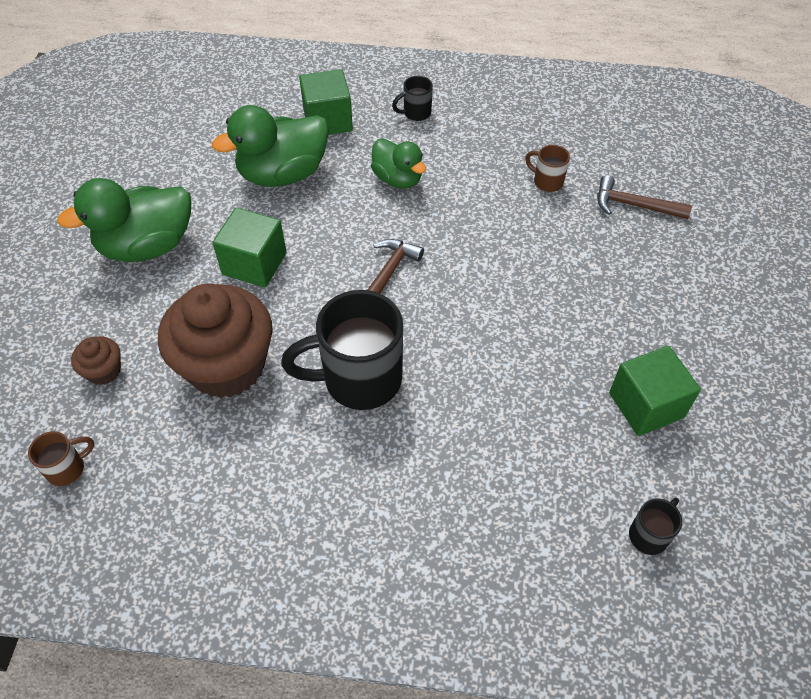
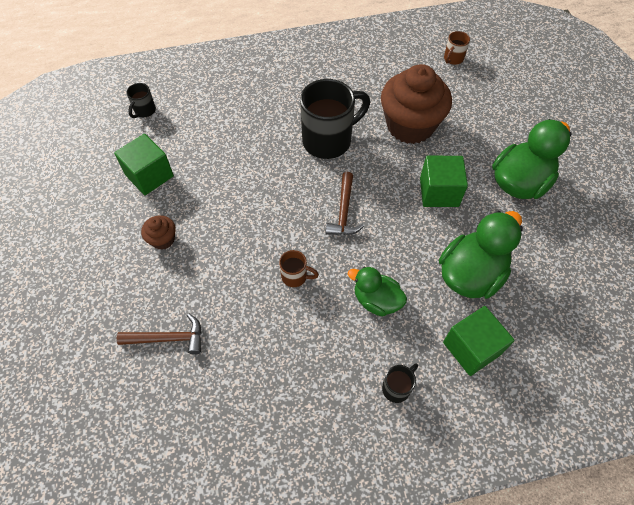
camera: 160 degrees right, 5 degrees up
brown cupcake [71,336,121,385] -> brown cupcake moved to [141,215,176,250]
brown mug [525,145,570,192] -> brown mug moved to [279,250,319,287]

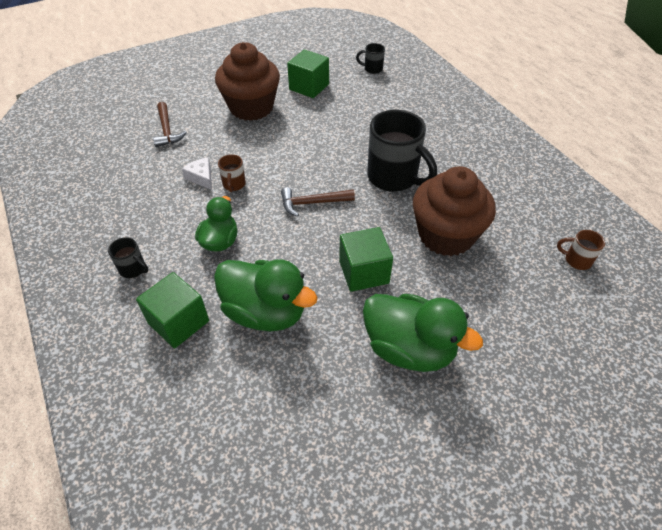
camera: 75 degrees right, 10 degrees down
brown cupcake [141,215,176,250] -> brown cupcake [215,42,280,121], size x2.29
none -> white cheese [182,158,212,190]

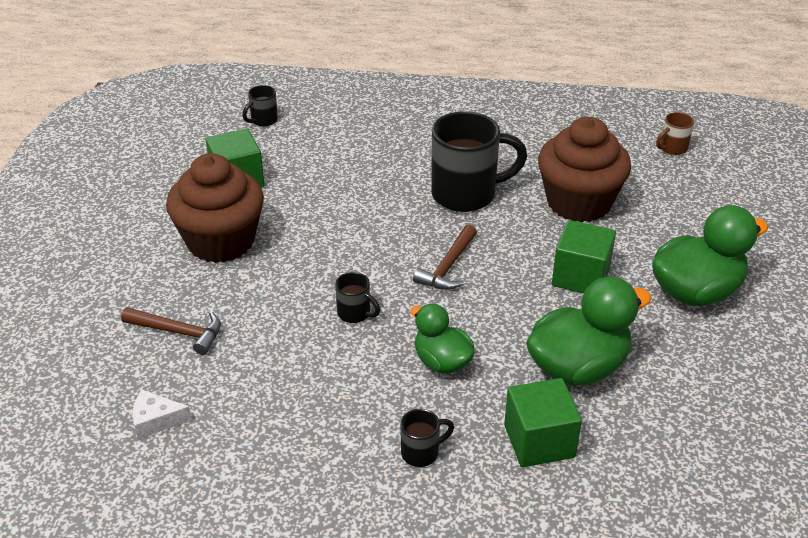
camera: 55 degrees left, 10 degrees down
white cheese [182,158,212,190] -> white cheese moved to [133,390,192,439]
brown mug [218,154,246,192] -> black mug [335,272,380,323]

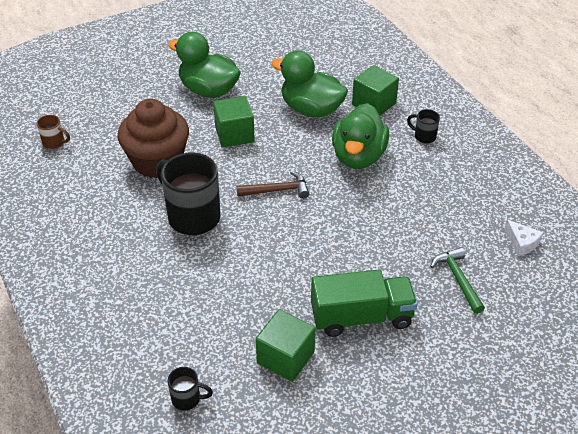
camera: 125 degrees left, 5 degrees up
brown hammer [121,307,221,355] -> green hammer [430,247,485,314]
brown cupcake [166,153,264,263] -> green truck [311,270,417,337]
black mug [335,272,380,323] -> none
green duck [411,304,474,374] -> green duck [332,103,389,169], size x1.63

